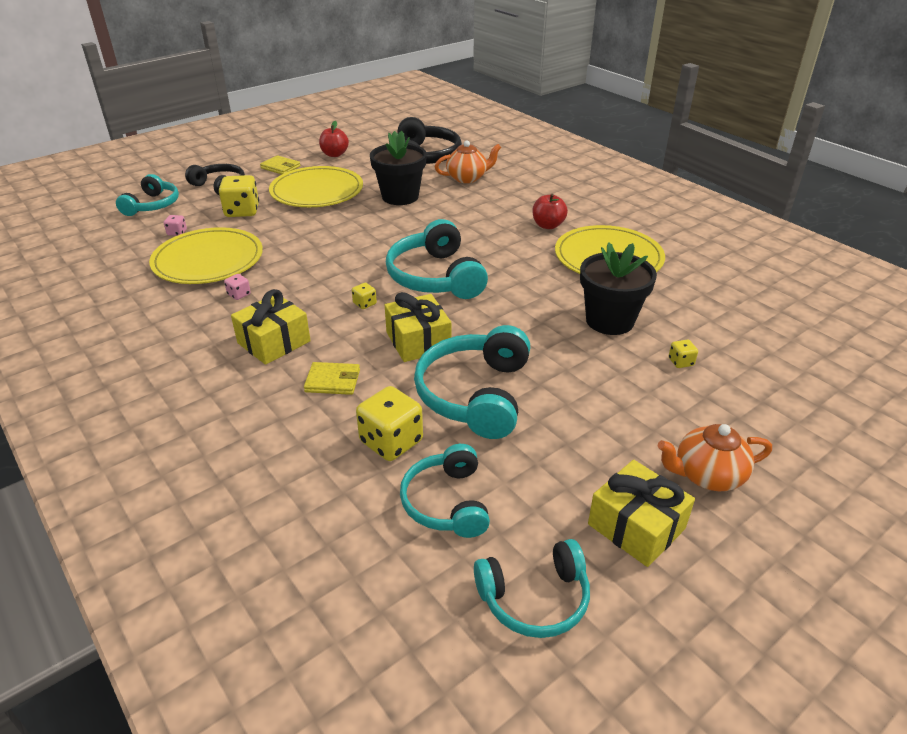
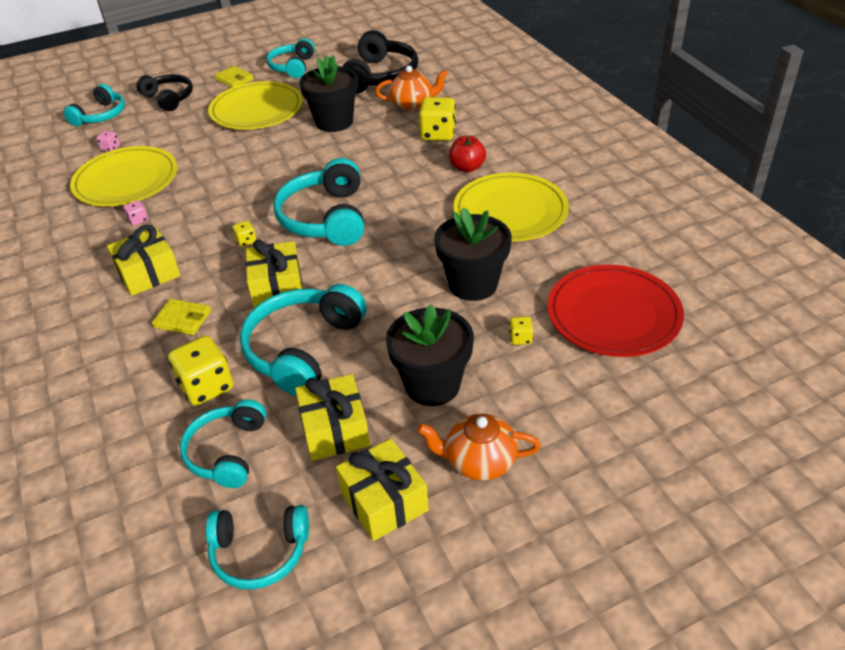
camera: 15 degrees right, 5 degrees up
yellow dice [219,175,259,217] -> yellow dice moved to [419,97,456,141]
red apple [319,121,349,157] -> turquoise headphones [266,39,315,78]
none -> yellow gift [295,374,370,461]
none -> black flower pot [386,305,474,406]
none -> red plate [548,265,684,357]

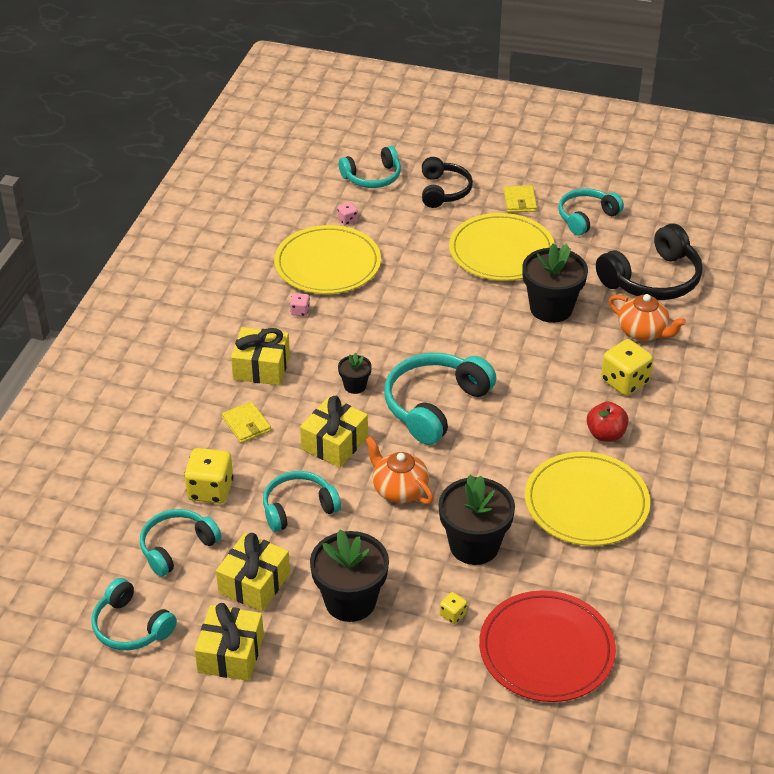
camera: 40 degrees right, 0 degrees up
yellow dice [232,221,257,247] -> black flower pot [338,352,372,394]
turquoise headphones [240,284,367,396] -> turquoise headphones [263,471,341,532], size x0.65
orange teapot [417,414,541,481] -> orange teapot moved to [365,436,434,504]

